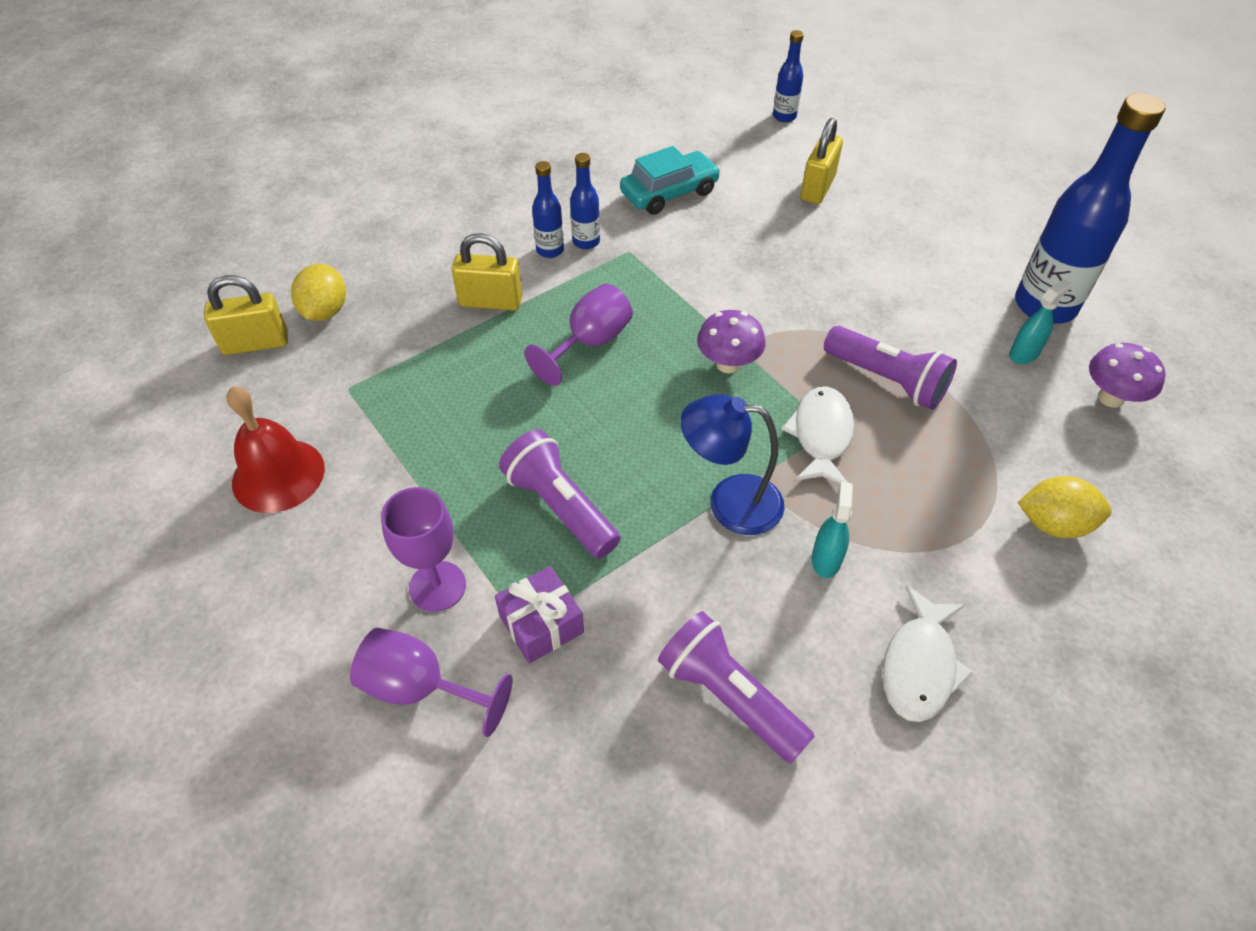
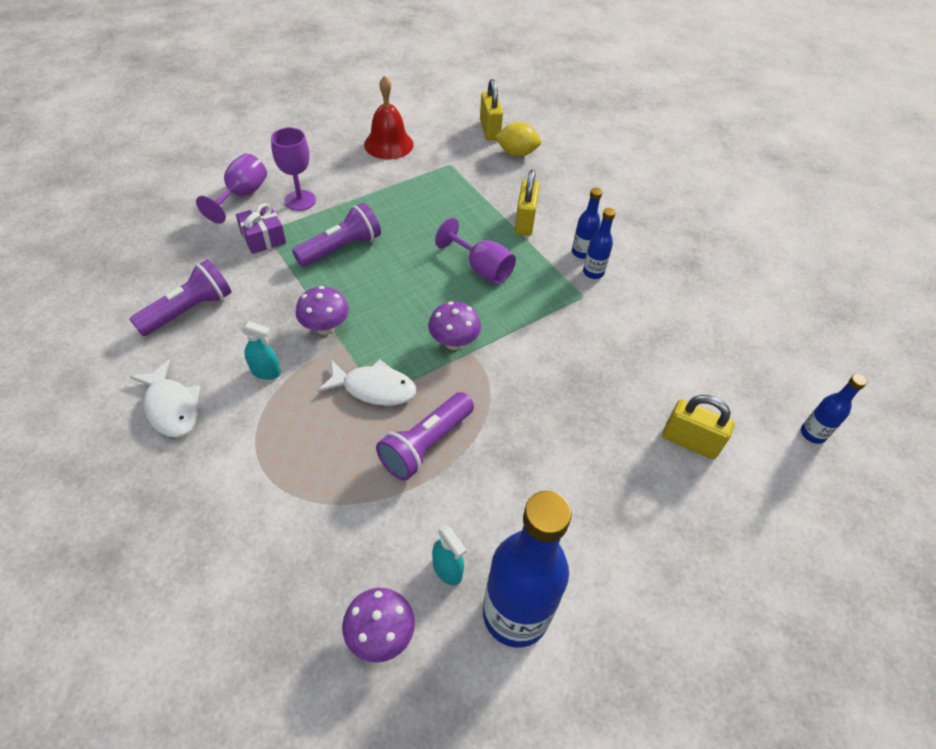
camera: 90 degrees right, 0 degrees up
turquoise car [620,146,721,215] -> none
blue lamp [681,394,785,535] -> purple mushroom [296,286,349,335]
white fish [882,585,973,722] -> white fish turned 150 degrees counterclockwise [130,359,200,438]
yellow lemon [1017,476,1112,538] -> none

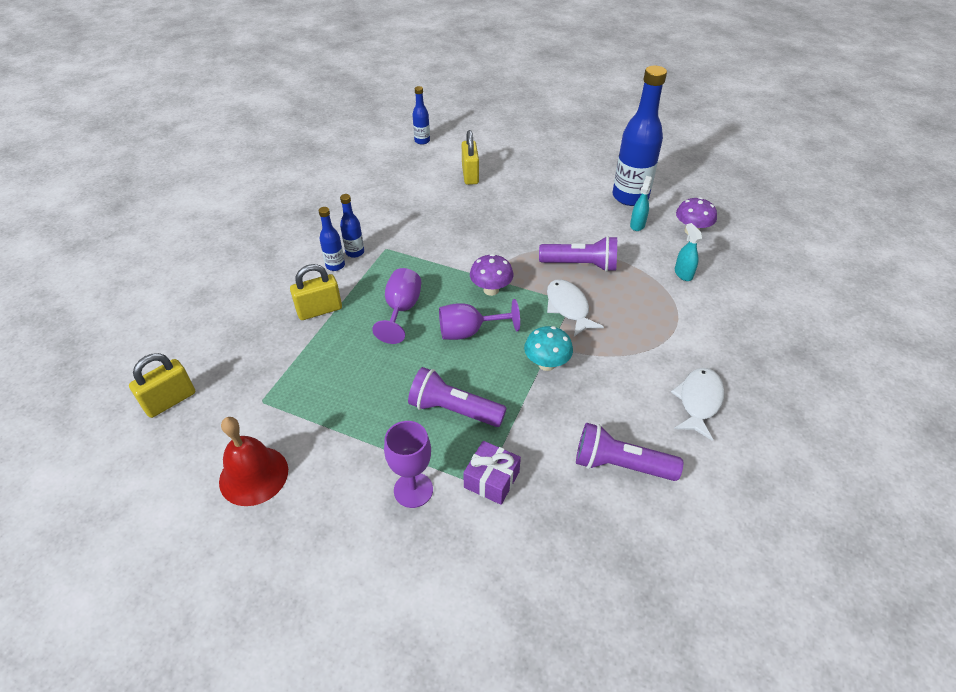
camera: 120 degrees left, 5 degrees down
purple goblet [196,153,267,224] -> purple goblet moved to [439,299,520,340]
turquoise spray bottle [241,321,281,380] -> turquoise spray bottle moved to [675,223,702,281]
purple mushroom [296,286,349,335] -> turquoise mushroom [524,326,573,371]
yellow lemon [495,122,541,157] -> none

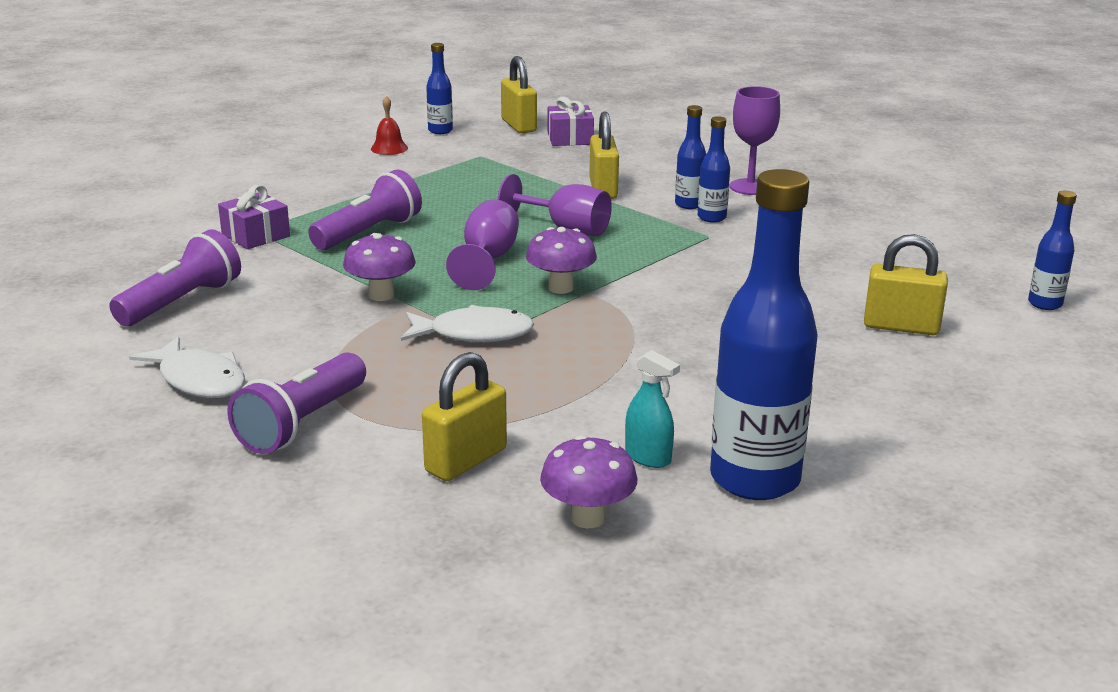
camera: 110 degrees right, 20 degrees down
red bell [219,417,288,506] -> red bell [371,96,408,155], size x0.54
purple goblet [384,421,433,508] -> purple goblet moved to [730,86,780,195]
turquoise mushroom [524,326,573,371] -> purple mushroom [343,233,416,301]
purple flashlight [539,236,617,272] -> purple flashlight moved to [227,352,366,454]
turquoise spray bottle [675,223,702,281] -> yellow padlock [422,352,507,481]
none -> blue bottle [426,43,453,134]
none -> purple gift [547,96,594,146]

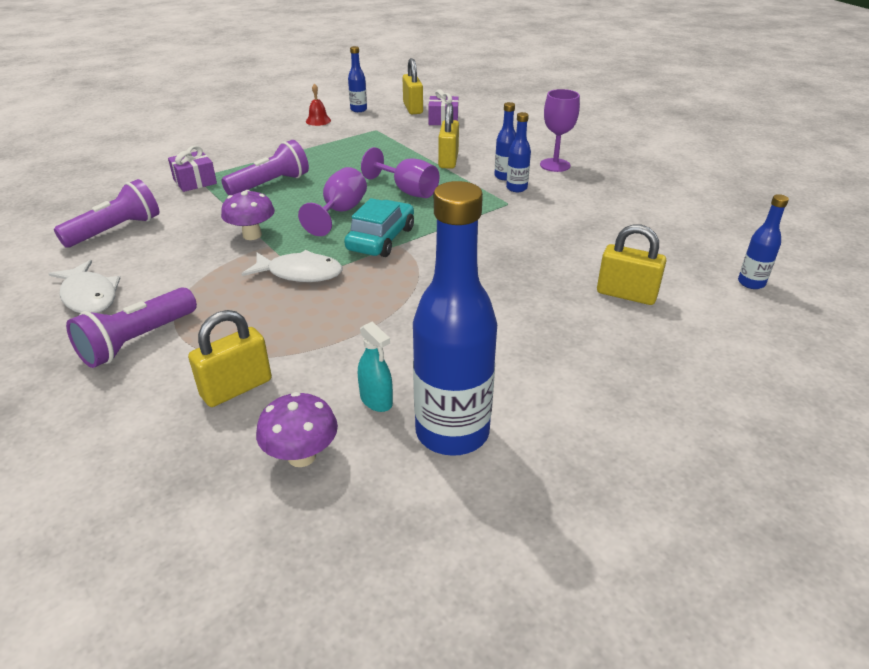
camera: 10 degrees right, 10 degrees up
purple mushroom [526,227,597,294] -> turquoise car [344,198,414,257]

